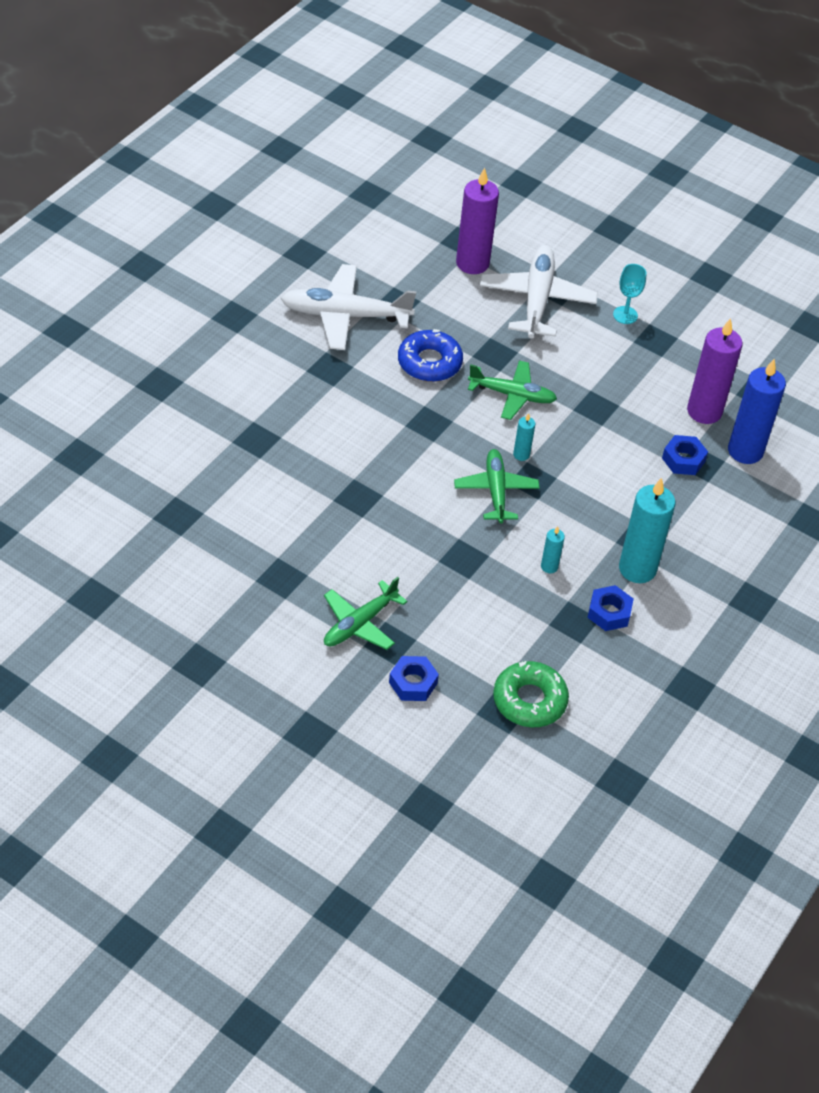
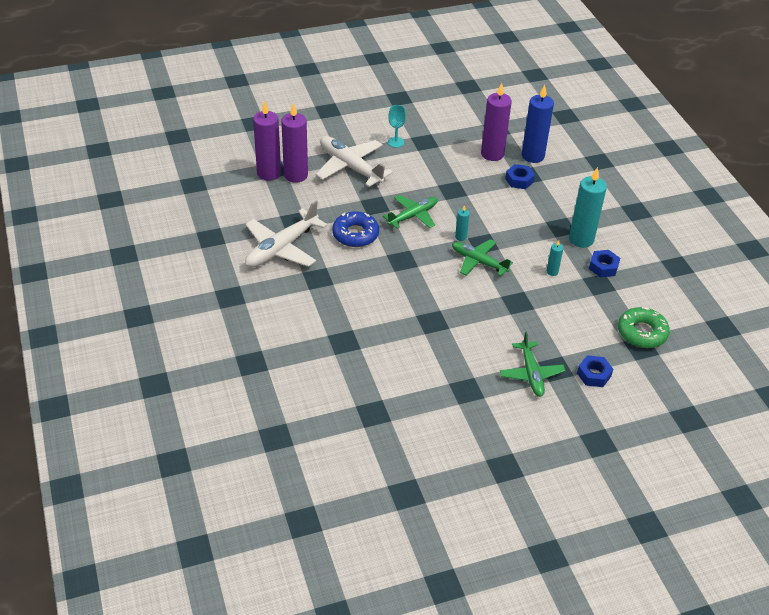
camera: 50 degrees left, 5 degrees down
none -> purple candle [253,101,281,181]

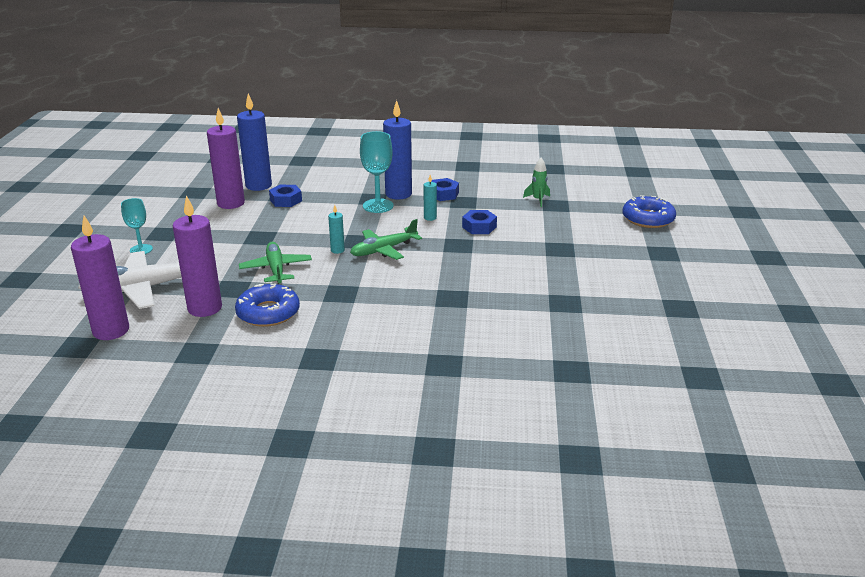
camera: 65 degrees left, 15 degrees down
white plane [245,201,327,267] -> none
purple candle [253,101,281,181] -> purple candle moved to [173,195,222,317]
green plane [500,332,565,397] -> none
turquoise candle [569,167,607,248] -> blue candle [383,100,412,199]
blue nut [577,355,613,387] -> blue nut moved to [462,210,497,234]
green donut [618,307,670,348] -> green rocket [523,158,550,207]
none -> turquoise goblet [360,131,394,213]
none -> blue donut [622,195,676,228]

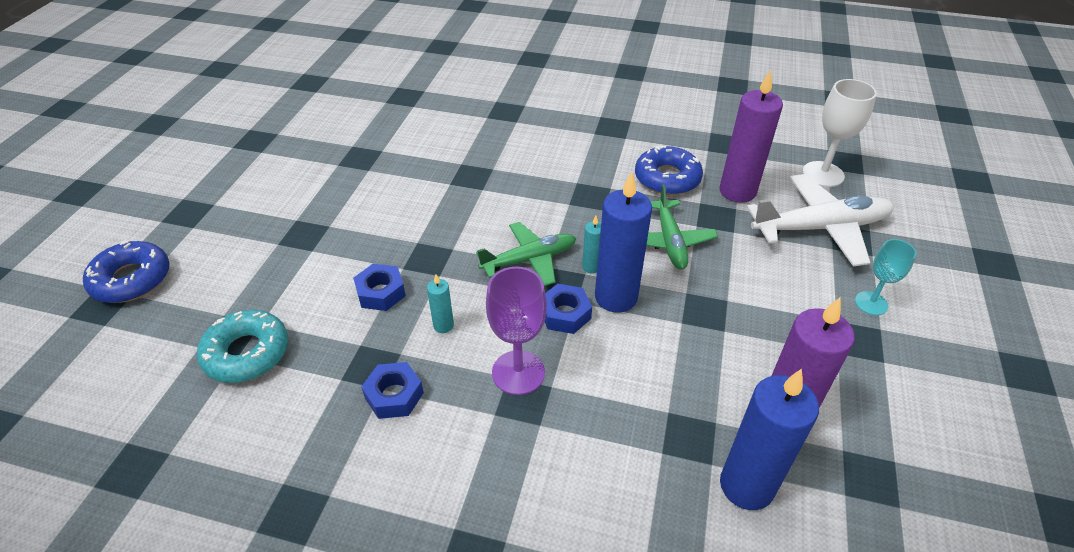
camera: 170 degrees left, 15 degrees up
purple candle [71,216,129,340] -> white goblet [802,79,877,187]
blue nut [269,185,302,207] -> blue nut moved to [545,284,592,334]
turquoise goblet [360,131,394,213] -> purple goblet [486,267,547,395]
blue candle [383,100,412,199] -> blue candle moved to [595,172,652,312]
green rocket [523,158,550,207] -> turquoise donut [197,310,288,383]

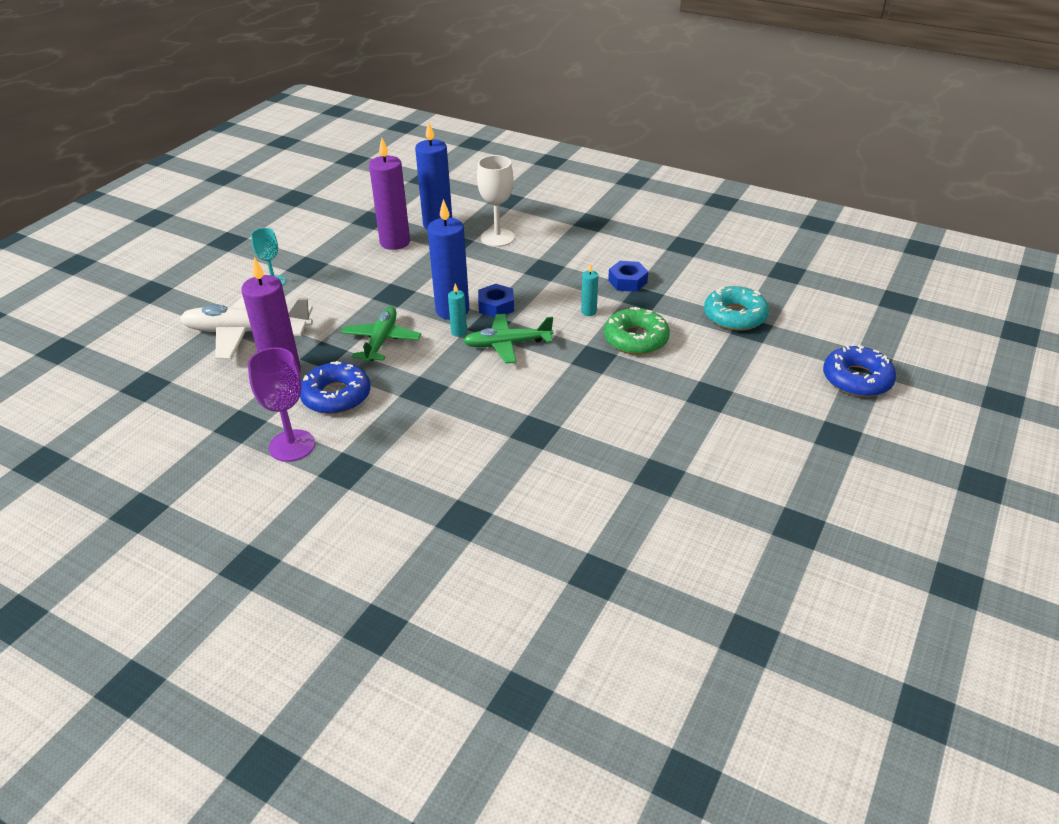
camera: 165 degrees left, 5 degrees down
blue nut [353,264,406,311] -> green donut [604,307,670,355]
purple goblet [486,267,547,395] -> purple goblet moved to [248,348,315,462]
white goblet [802,79,877,187] -> white goblet moved to [477,155,515,247]

